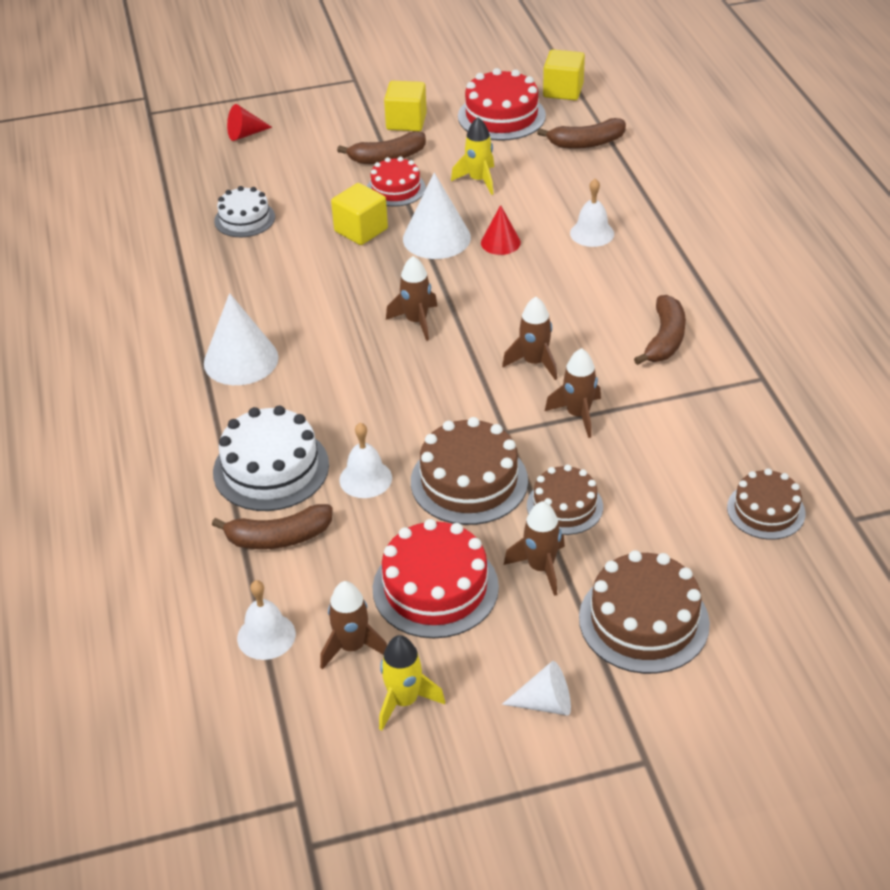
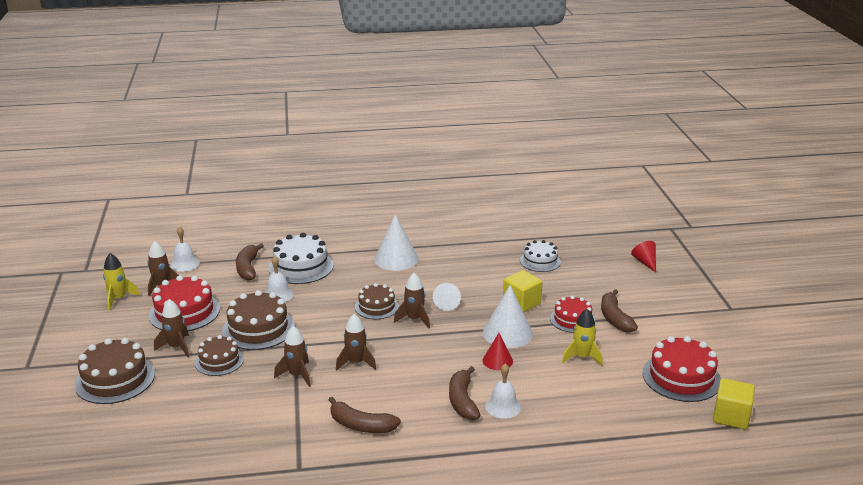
camera: 95 degrees right, 15 degrees down
yellow cube [384,81,427,131] -> none
white cone [502,661,571,716] -> white cone moved to [433,283,461,311]
brown banana [537,118,626,149] -> brown banana moved to [449,366,481,420]
brown cake [727,468,806,540] -> brown cake moved to [355,283,399,319]

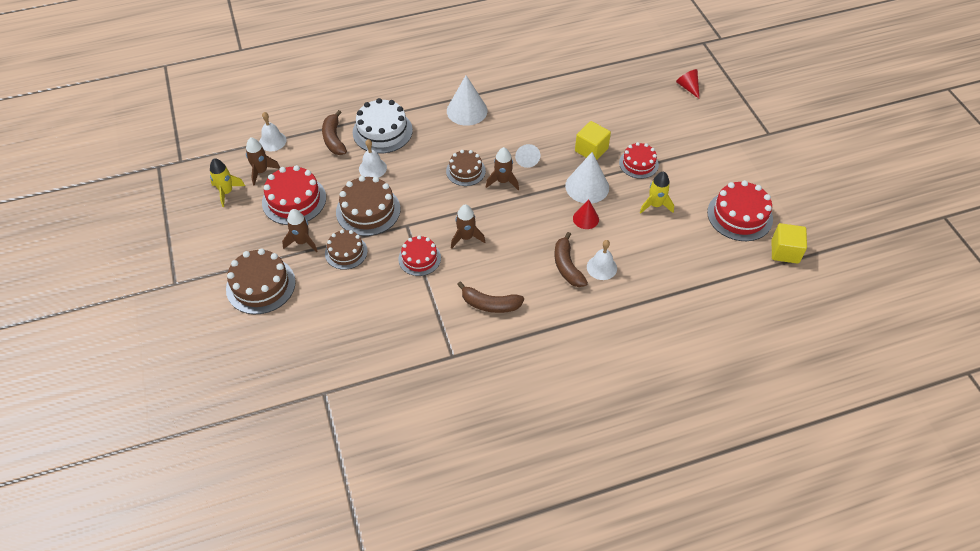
camera: 10 degrees left, 25 degrees up
brown rocket [274,326,311,387] -> red cake [398,235,441,276]
white cake [520,240,561,272] -> none
brown banana [601,289,638,332] -> none

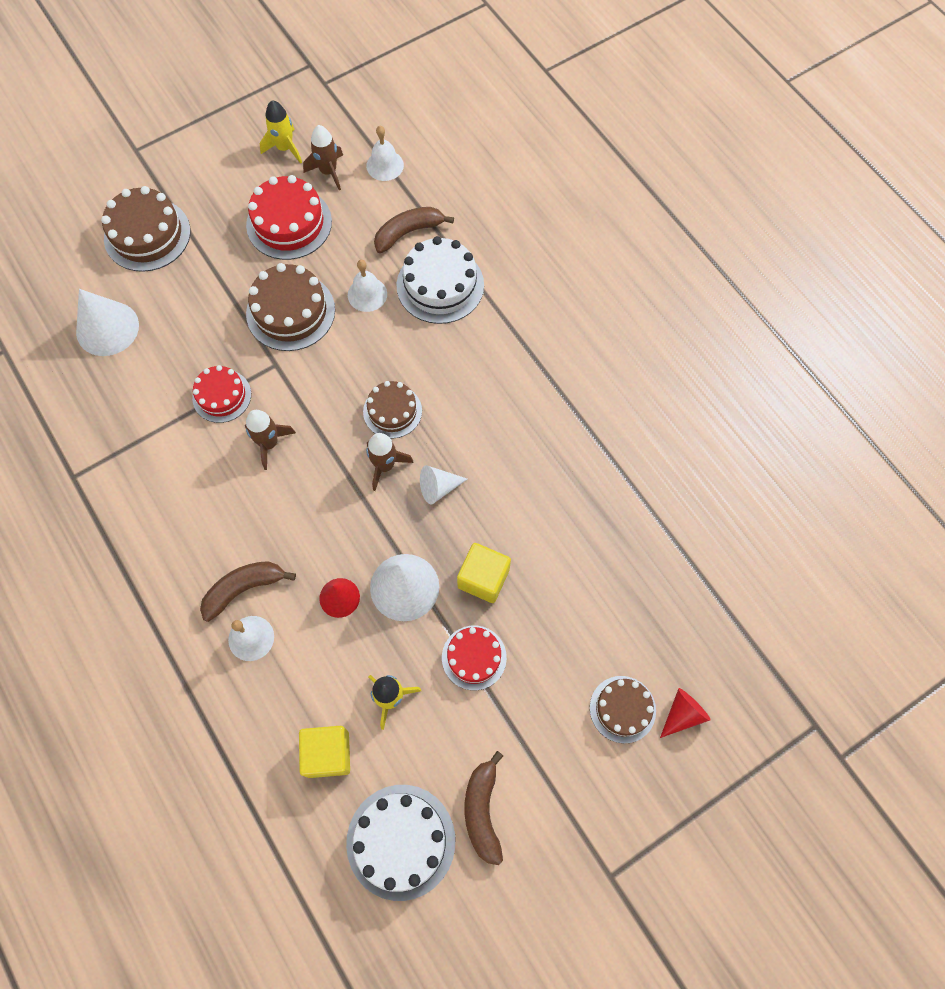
camera: 75 degrees right, 15 degrees up
brown rocket [282,209,317,252] -> none
brown cake [325,230,368,270] -> brown cake moved to [590,676,656,743]
white cone [447,75,488,126] -> white cone moved to [76,289,139,356]
brown banana [457,281,524,313] -> brown banana moved to [465,751,503,865]
red cake [707,180,773,241] -> white cake [346,785,455,901]
yellow cube [772,223,807,264] -> yellow cube moved to [299,726,350,778]

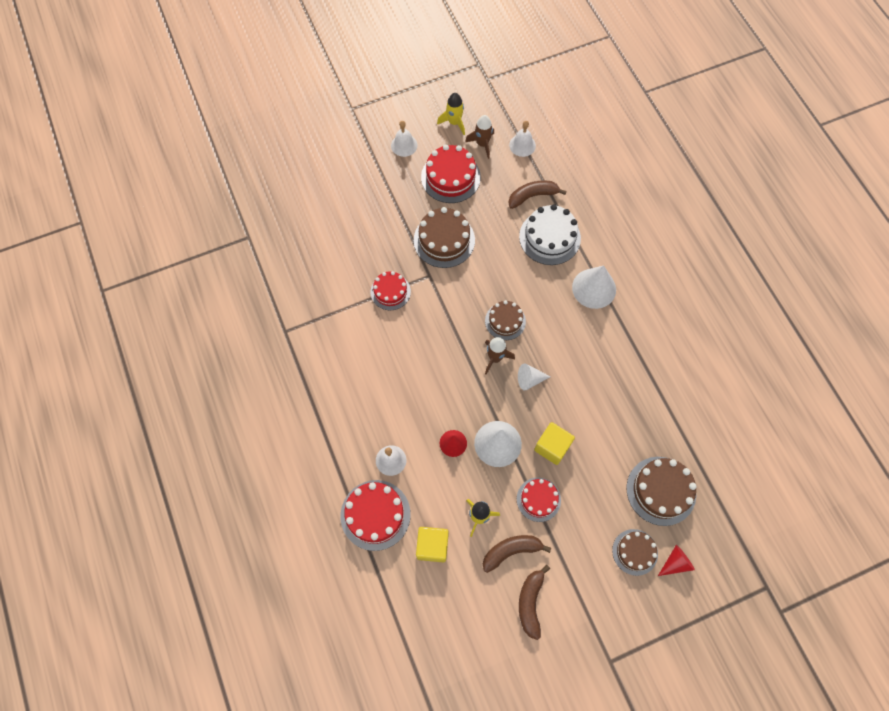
camera: 10 degrees right, 0 degrees up
white cone [76,289,139,356] -> white cone moved to [572,266,616,309]
brown cake [101,186,191,272] -> brown cake moved to [627,457,697,526]
brown banana [200,561,296,622] -> brown banana moved to [483,535,551,573]
brown rocket [245,410,296,470] -> none
white cake [346,785,455,901] -> none
white bell [348,260,387,312] -> white bell moved to [391,121,417,157]
none -> red cake [341,480,411,551]

